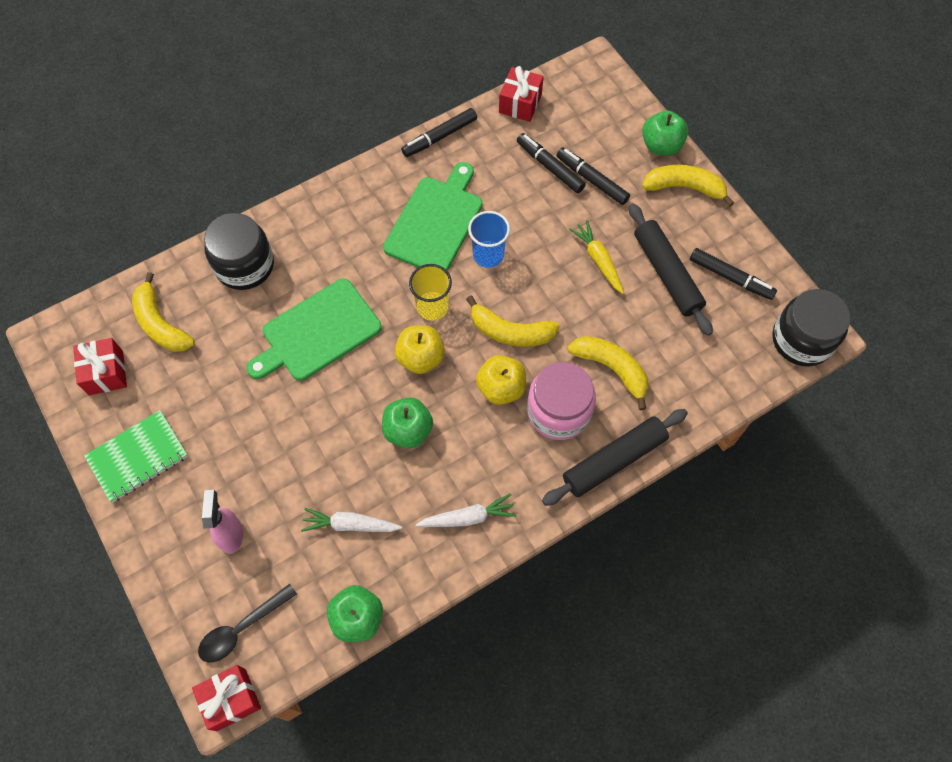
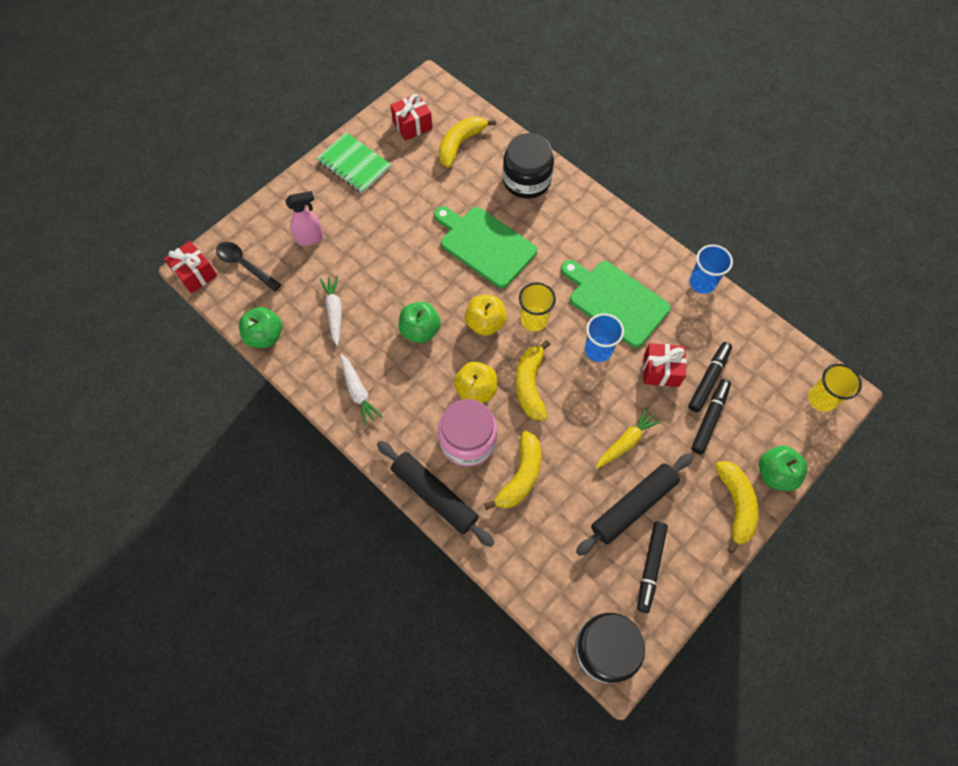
camera: 75 degrees right, 0 degrees up
green cutting board [383,162,482,271] -> green cutting board turned 150 degrees counterclockwise [561,260,671,348]
black marker [401,108,477,157] -> blue cup [689,244,733,294]
red gift [499,66,544,122] -> red gift moved to [643,343,686,387]
none -> yellow cup [808,364,862,412]

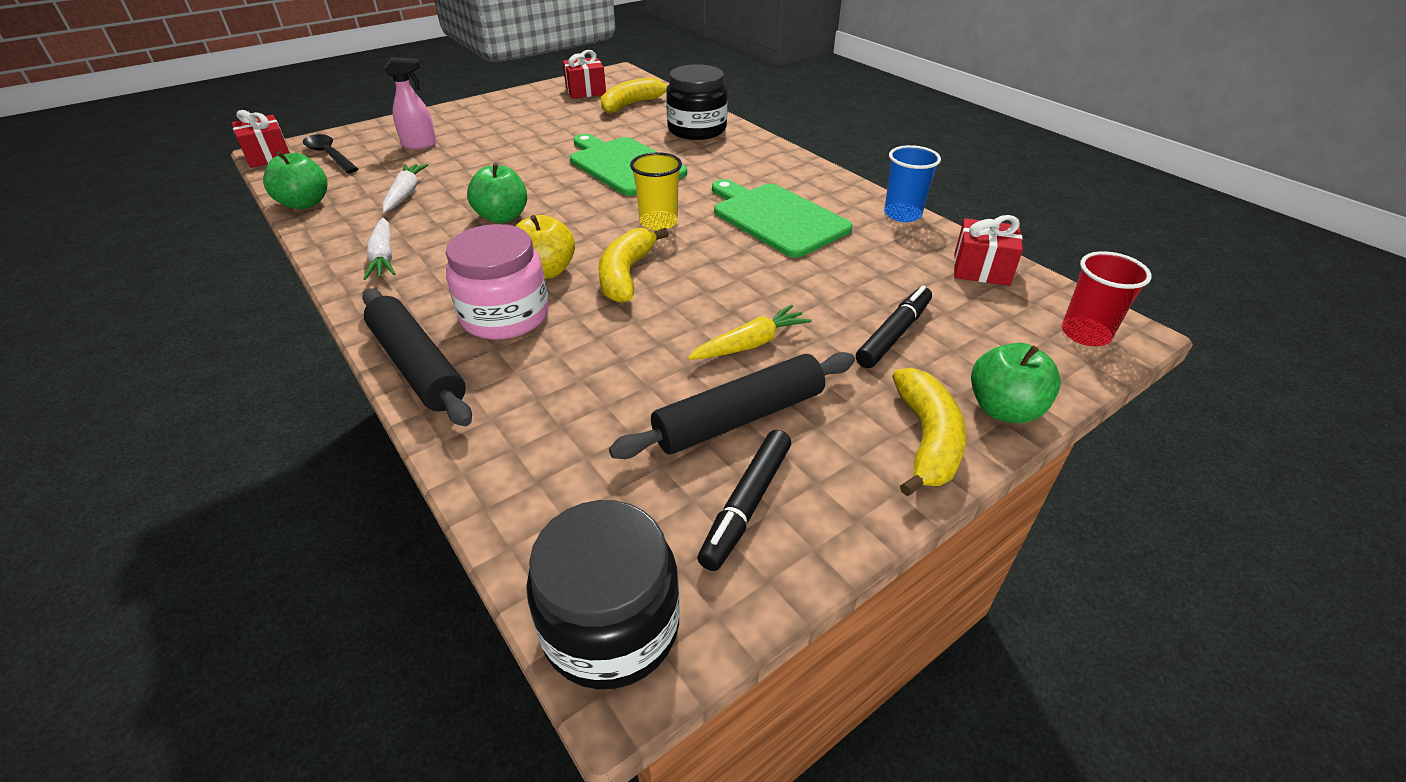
camera: 10 degrees right, 25 degrees down
green notebook [317,132,391,193] -> none
yellow apple [465,295,507,336] -> none
yellow banana [484,431,541,510] -> none
blue cup [585,313,624,362] -> none
red gift [643,343,686,387] -> red gift moved to [954,215,1023,286]
black marker [688,342,732,412] -> none
yellow cup [808,364,862,412] -> red cup [1062,251,1152,346]

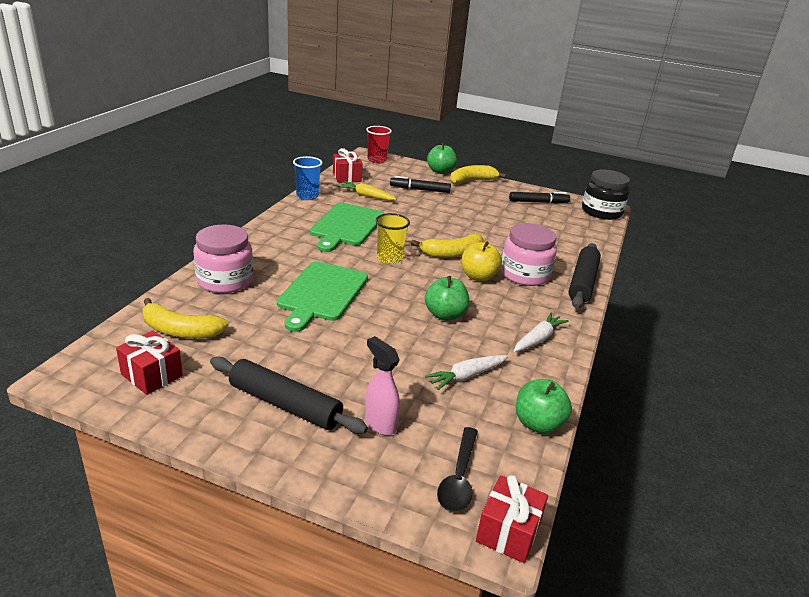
camera: 125 degrees left, 10 degrees down
black rolling pin [609,352,855,459] -> black rolling pin moved to [210,357,368,434]
black jar [666,64,728,140] -> pink jar [193,225,253,293]
yellow carrot [687,305,812,360] -> yellow carrot moved to [338,181,396,200]

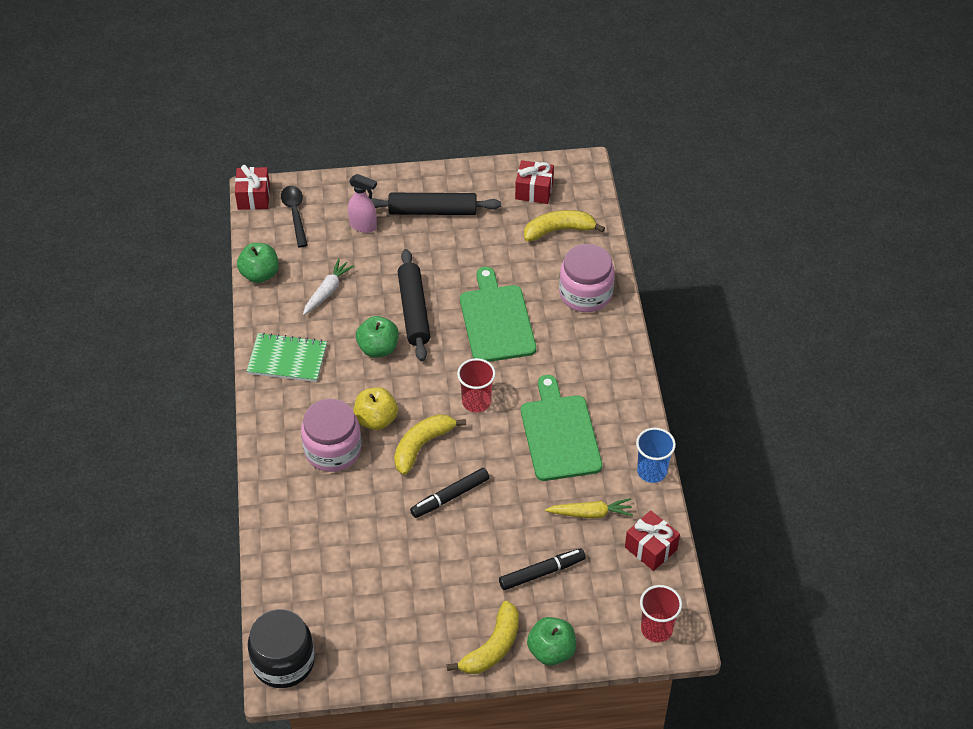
camera: 155 degrees right, 20 degrees up
yellow cup [376,213,410,264] -> red cup [457,358,496,413]
black marker [509,192,570,203] -> black marker moved to [410,468,490,518]
white carrot [514,312,569,352] -> green notebook [247,333,327,382]
black rolling pin [569,243,601,309] -> black rolling pin moved to [398,249,430,361]

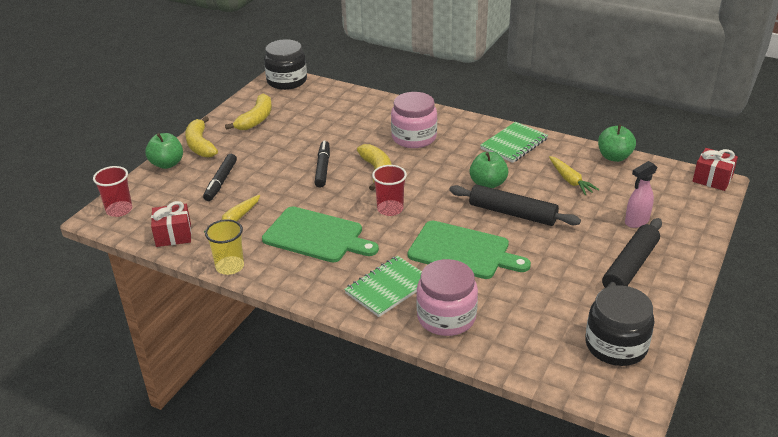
camera: 125 degrees right, 15 degrees down
black spoon [281,186,308,247] -> none
white carrot [303,259,354,315] -> yellow carrot [549,156,599,195]
yellow apple [354,387,398,430] -> none
red gift [515,160,554,204] -> black jar [585,285,655,366]
yellow banana [524,210,605,241] -> yellow banana moved to [225,94,272,130]
blue cup [636,428,676,483] -> yellow cup [205,219,244,275]
none -> green notebook [344,256,422,317]

